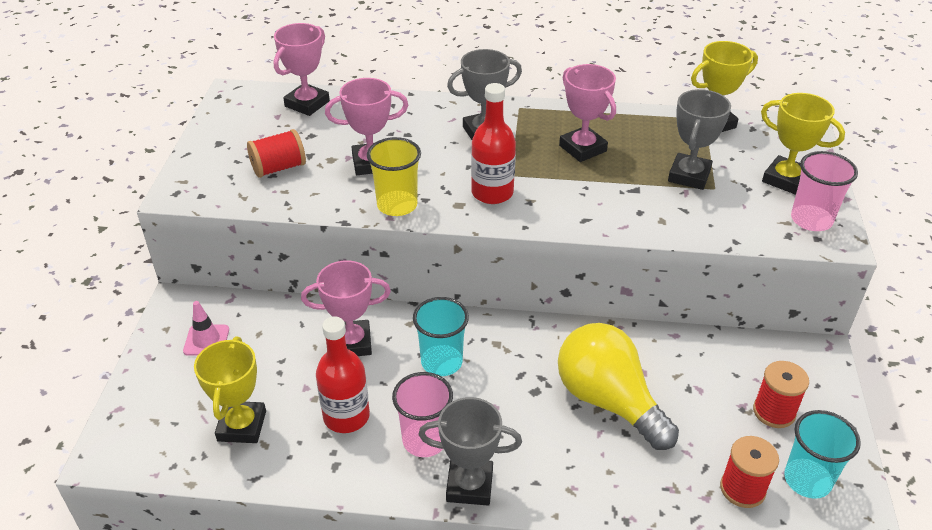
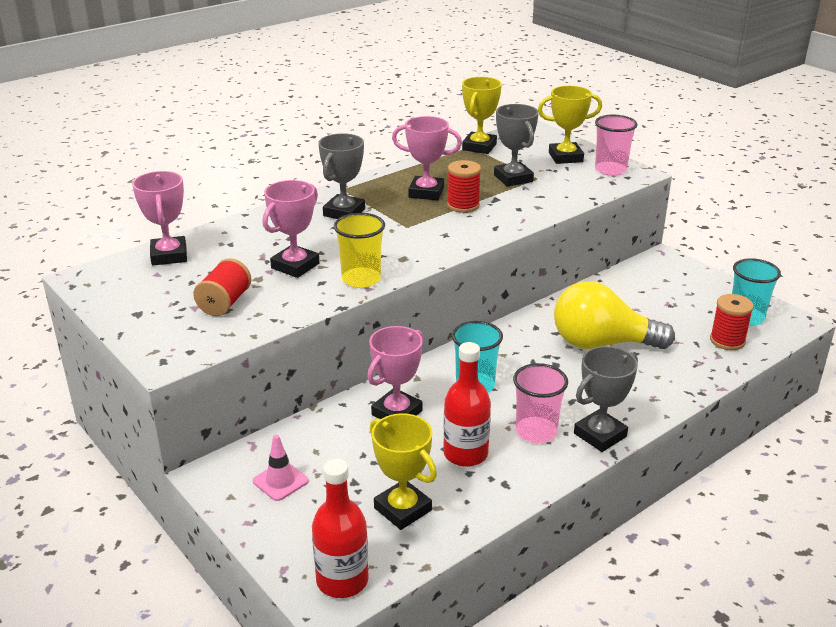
camera: 45 degrees left, 10 degrees down
red bottle [471,83,516,204] -> red bottle moved to [312,459,369,598]
red spool [753,361,809,428] -> red spool moved to [447,160,481,213]

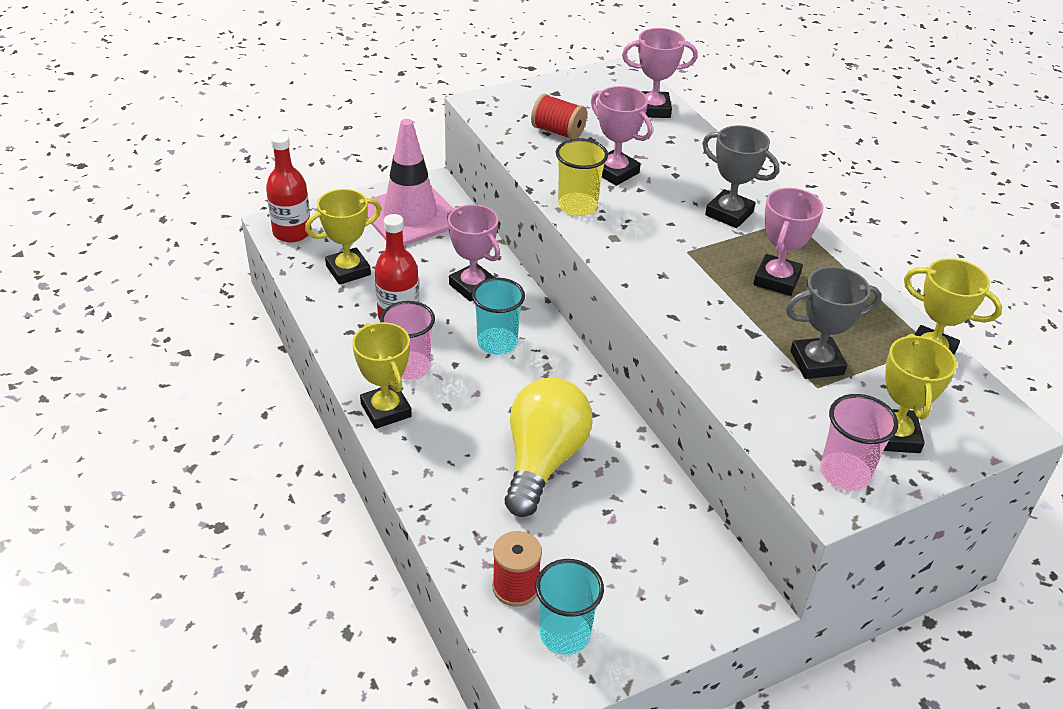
camera: 100 degrees right, 10 degrees up
pink traffic cone [253,435,309,501] -> pink traffic cone [367,119,452,246], size x2.32
red spool [447,160,481,213] -> none
grey trophy [574,346,638,452] -> yellow trophy [352,322,412,429]

